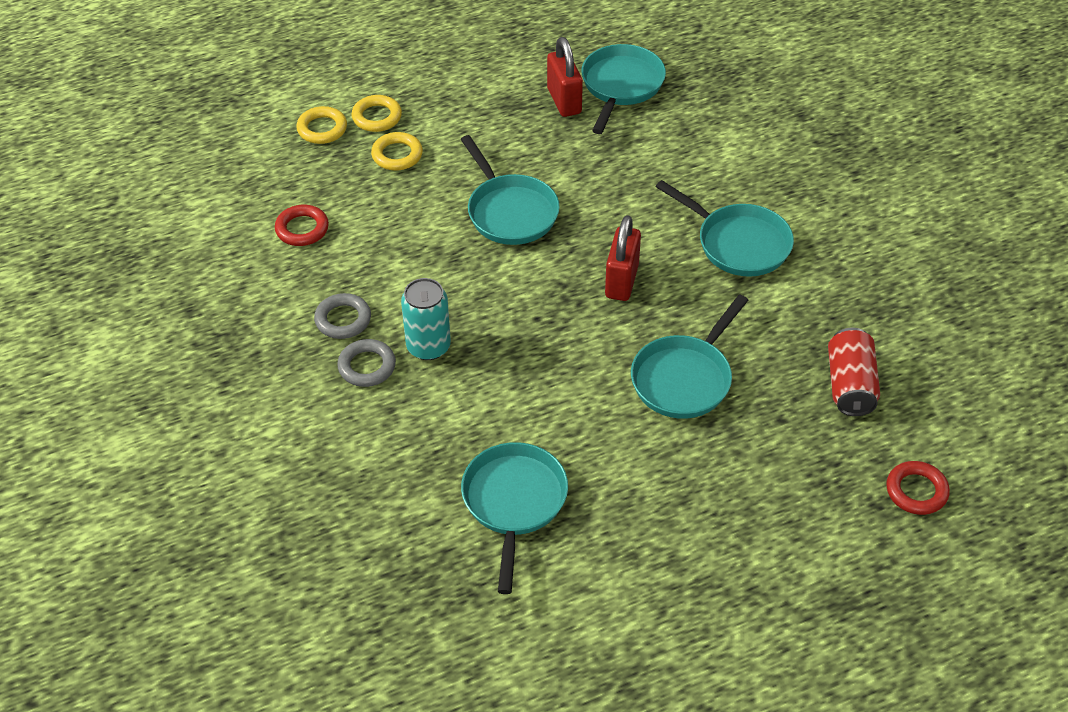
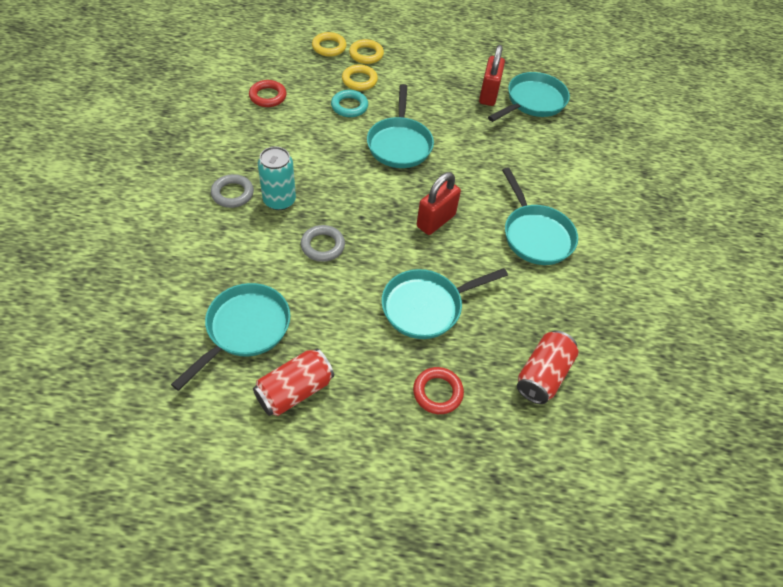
camera: 25 degrees right, 5 degrees up
grey ring [314,293,371,339] -> grey ring moved to [301,225,345,262]
red ring [886,461,950,515] -> red ring moved to [413,367,464,414]
none -> red can [253,348,334,416]
none -> turquoise ring [331,90,368,117]

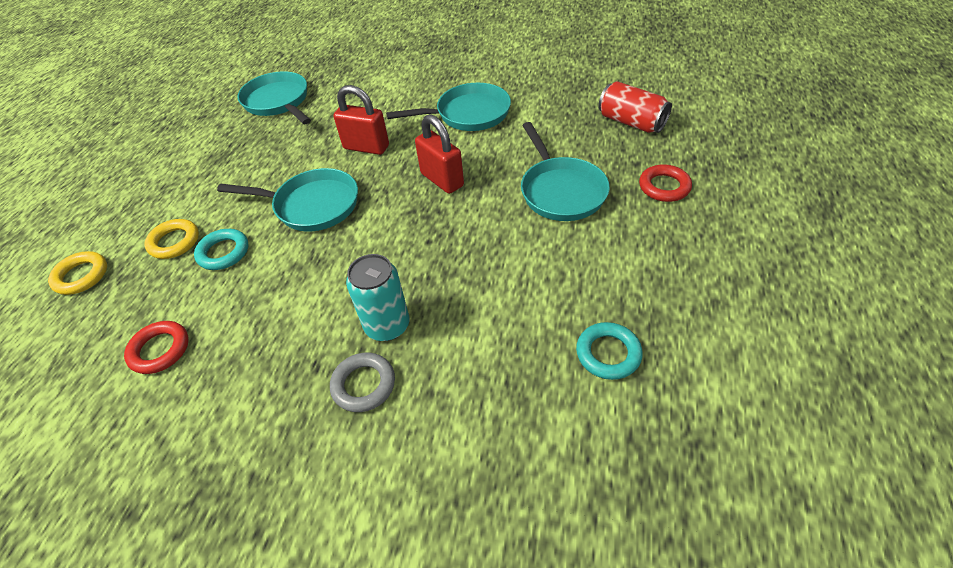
camera: 75 degrees left, 5 degrees down
turquoise pan [171,283,291,391] -> turquoise ring [576,322,643,380]
red can [253,348,334,416] -> none
grey ring [301,225,345,262] -> none
yellow ring [349,39,384,64] -> none
red padlock [479,45,505,106] -> red padlock moved to [334,85,389,155]

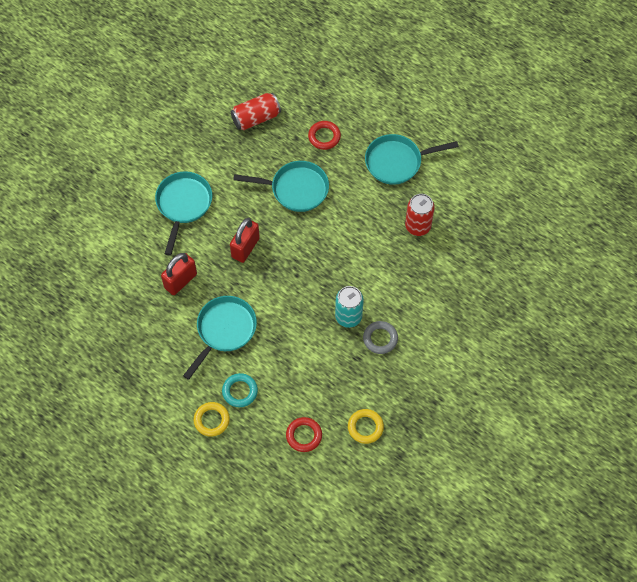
camera: 70 degrees left, 15 degrees up
yellow ring [48,251,107,295] -> yellow ring moved to [348,409,384,444]
turquoise pan [237,71,311,124] -> turquoise pan moved to [365,134,459,185]
red padlock [415,114,464,194] -> red padlock turned 45 degrees counterclockwise [230,218,260,263]
turquoise ring [576,322,643,380] -> red can [405,194,435,236]

